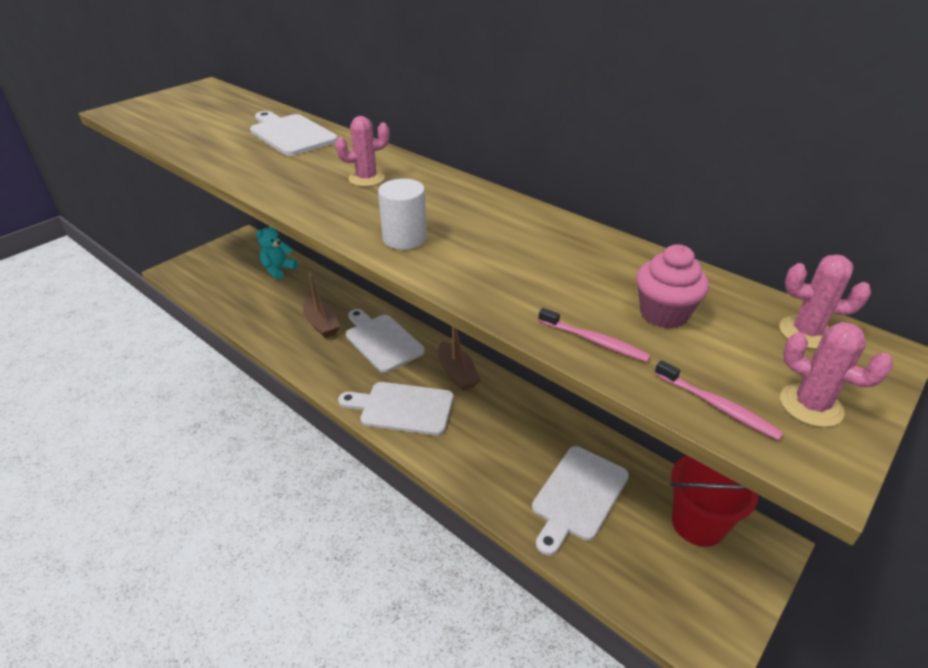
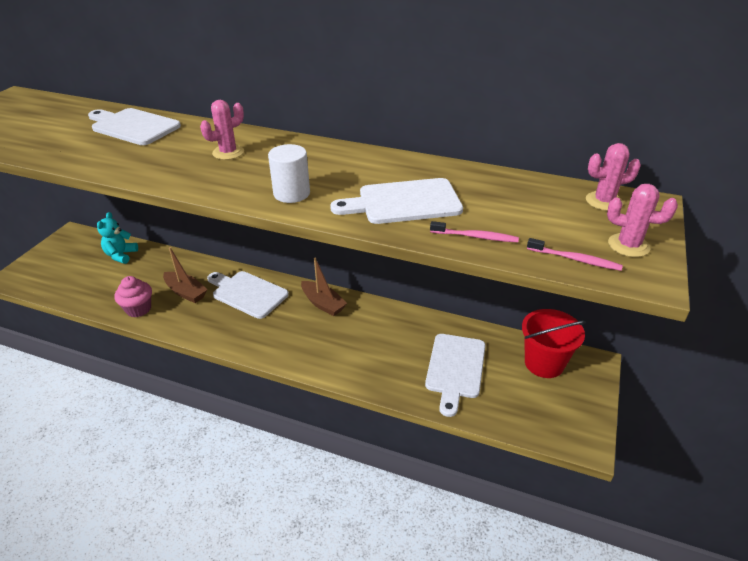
camera: 20 degrees left, 0 degrees up
white cutting board [338,382,454,435] -> white cutting board moved to [330,178,463,224]
pink cupcake [636,244,709,329] -> pink cupcake moved to [114,276,152,317]

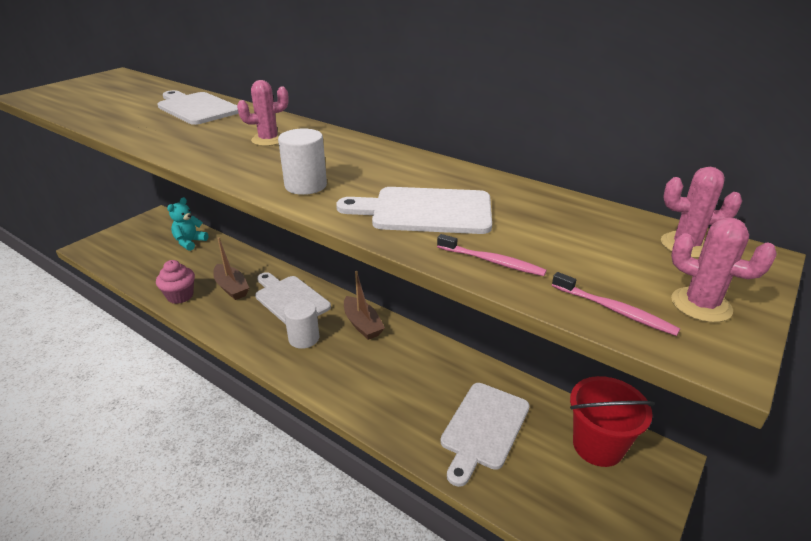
camera: 15 degrees right, 5 degrees down
none -> white cylinder [284,299,319,349]

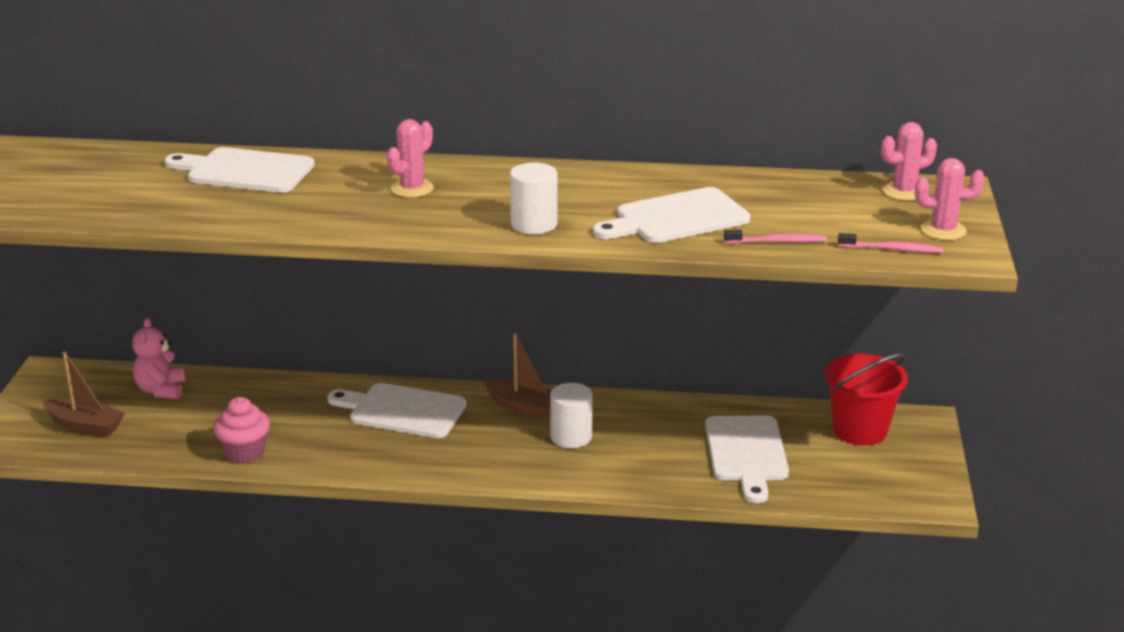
camera: 30 degrees left, 5 degrees down
turquoise teddy bear [167,197,208,251] -> pink teddy bear [132,318,185,400]
brown boat [213,237,249,300] -> brown boat moved to [42,352,125,437]
white cylinder [284,299,319,349] -> white cylinder moved to [550,383,593,448]

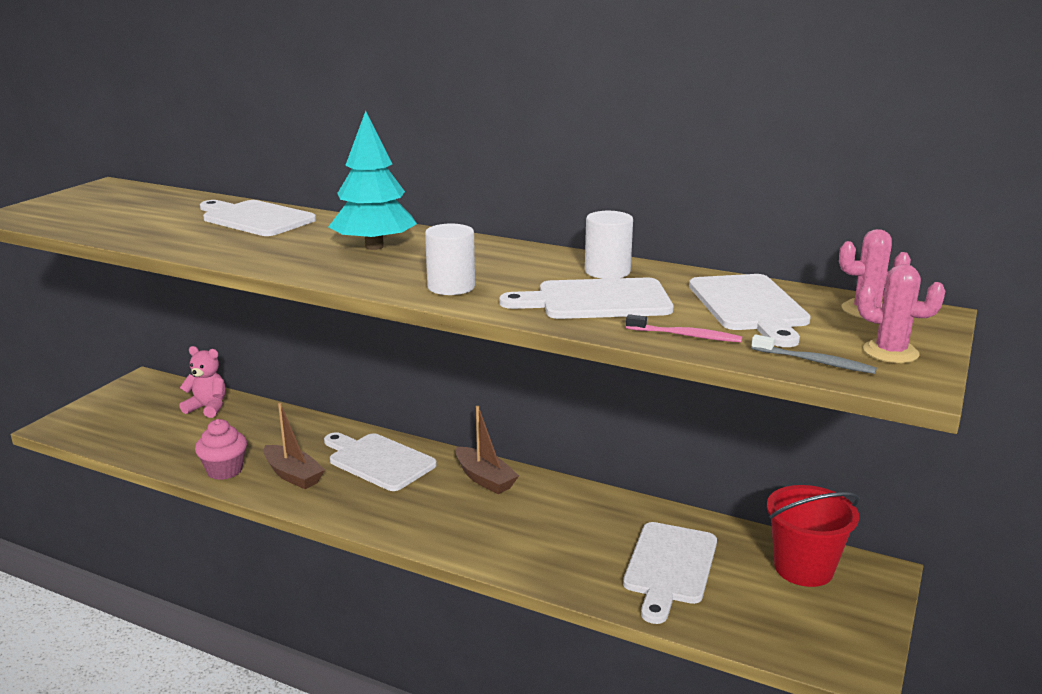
camera: 20 degrees right, 5 degrees down
brown boat [42,352,125,437] -> brown boat moved to [263,403,325,489]
pink teddy bear [132,318,185,400] -> pink teddy bear turned 90 degrees clockwise [179,346,226,418]
pink cactus [387,119,434,198] -> turquoise tree [328,111,417,250]
white cylinder [550,383,593,448] -> white cylinder moved to [585,211,633,279]
pink toothbrush [838,233,943,253] -> grey toothbrush [752,335,877,374]
none -> white cutting board [689,274,811,347]

